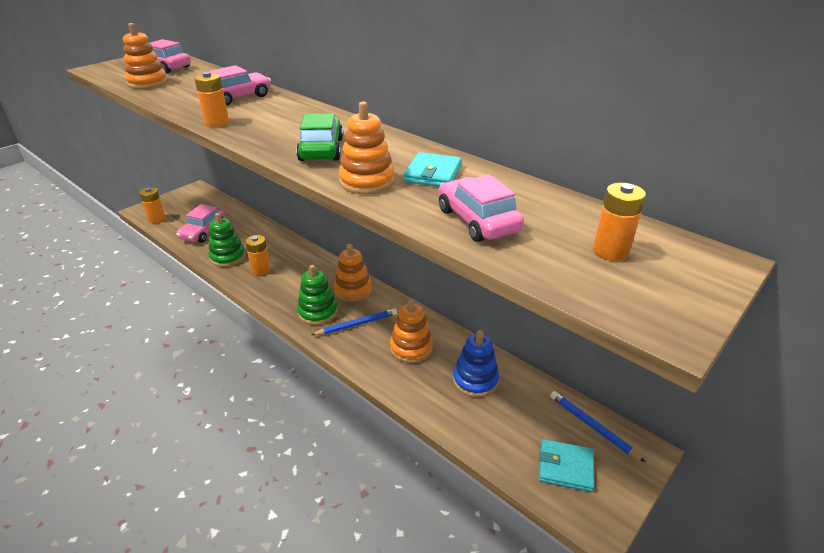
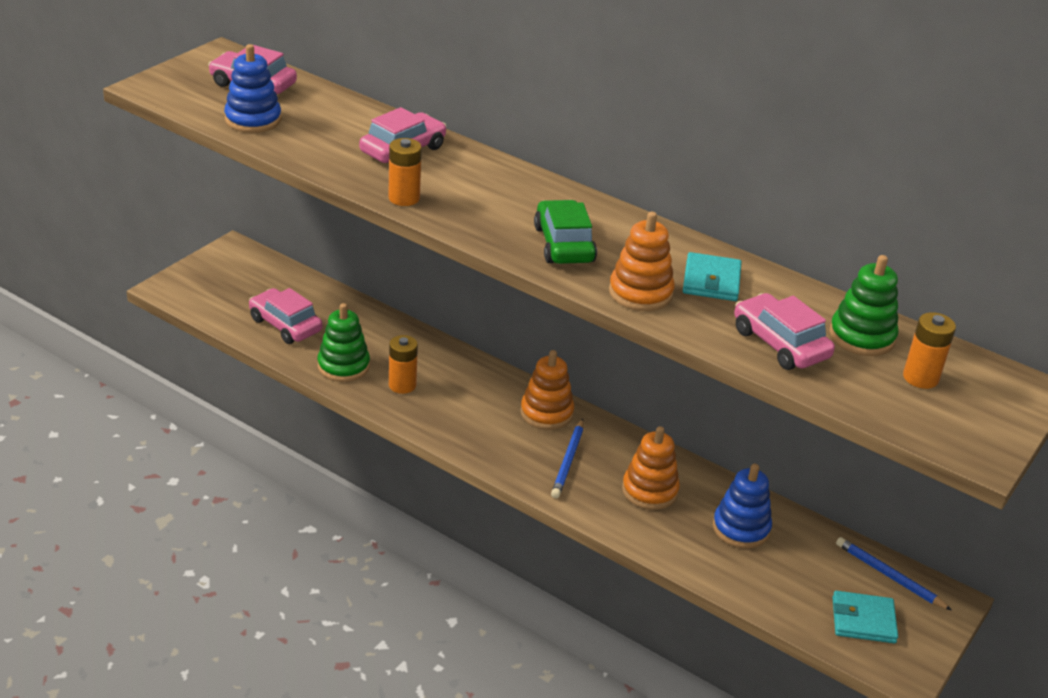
camera: 10 degrees left, 0 degrees up
orange stacking toy [123,23,168,89] -> blue stacking toy [224,44,281,133]
orange battery [139,187,166,223] -> none
pink car [177,204,225,243] -> pink car turned 120 degrees clockwise [249,288,323,344]
green stacking toy [297,265,338,325] -> green stacking toy moved to [829,255,898,356]
blue pencil [311,308,397,335] -> blue pencil turned 135 degrees clockwise [551,419,584,498]

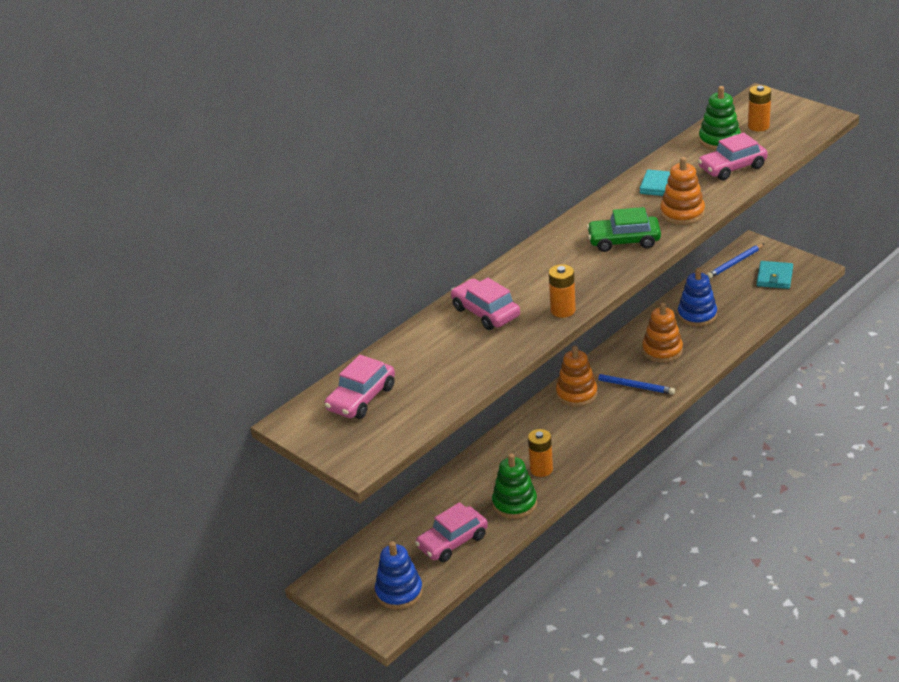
camera: 75 degrees left, 0 degrees up
blue stacking toy [224,44,281,133] -> blue stacking toy moved to [375,541,423,610]

